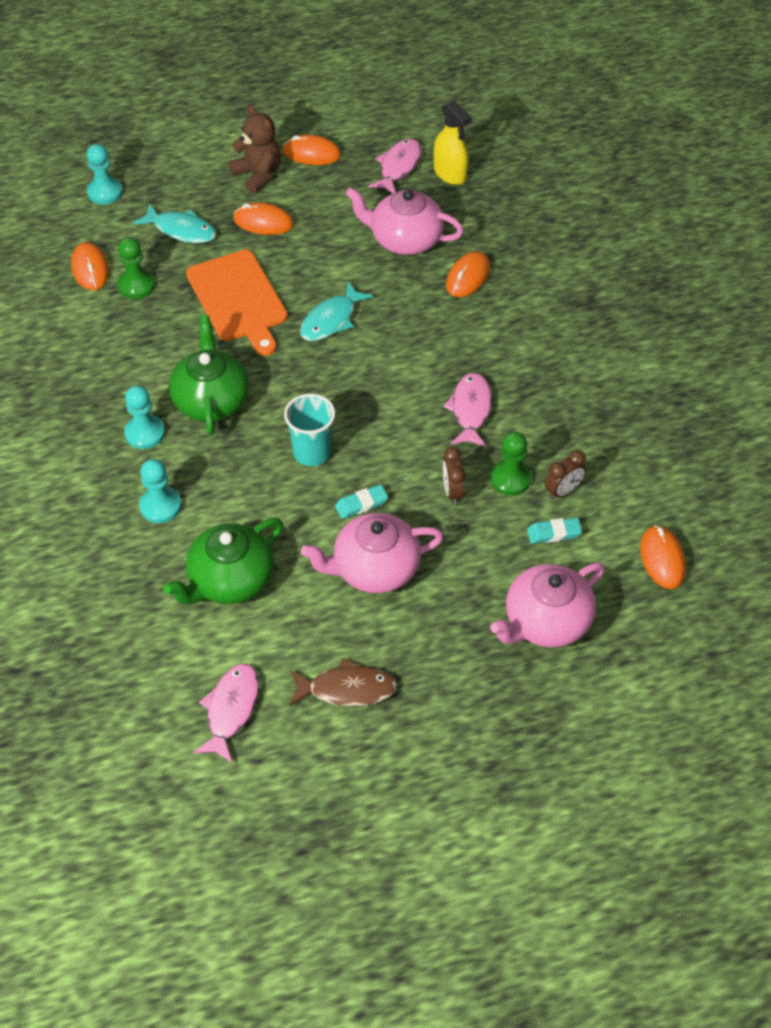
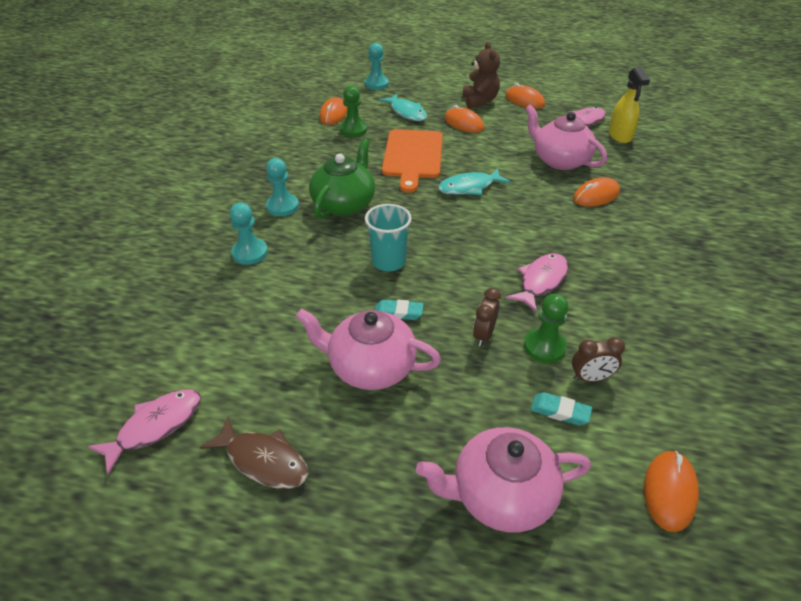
camera: 30 degrees right, 10 degrees down
green teapot [164,518,283,604] -> none

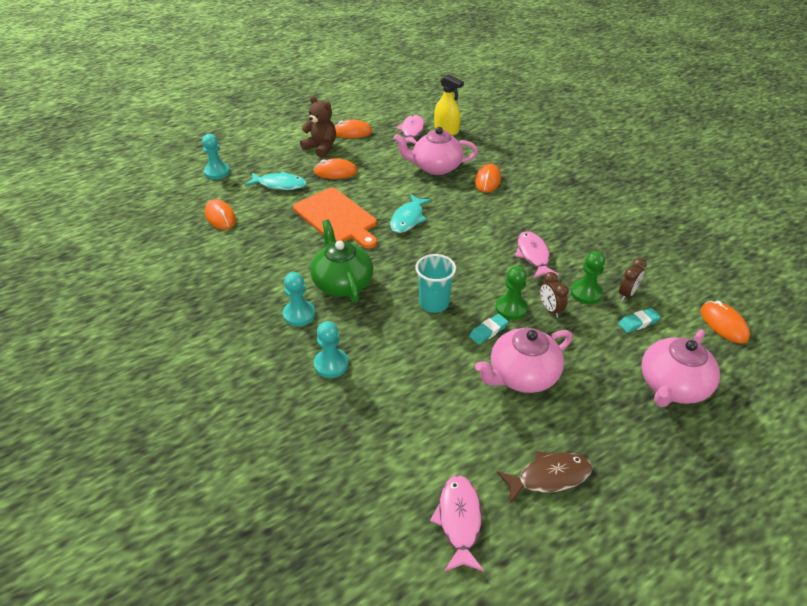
camera: 45 degrees left, 0 degrees up
green pawn [340,85,367,137] -> green pawn moved to [495,266,528,320]

